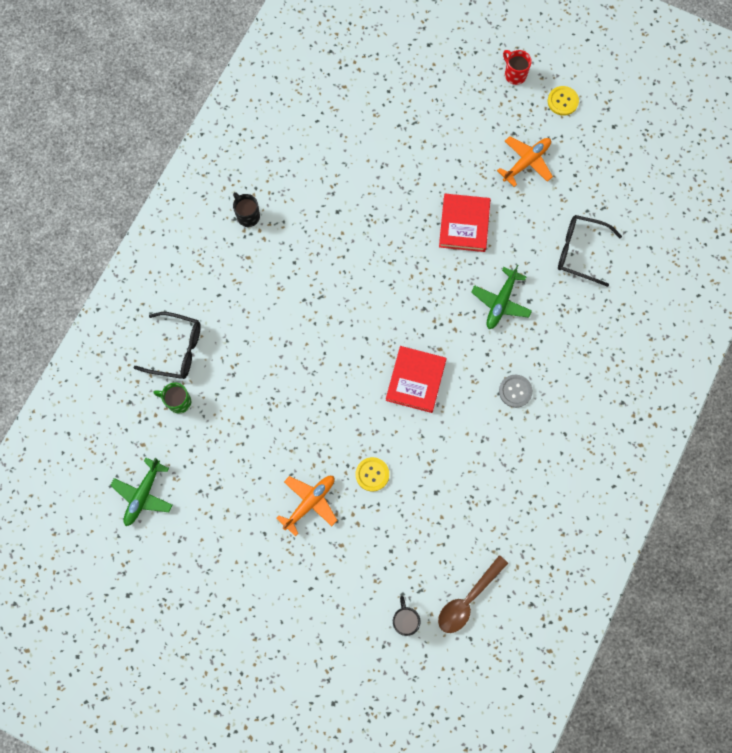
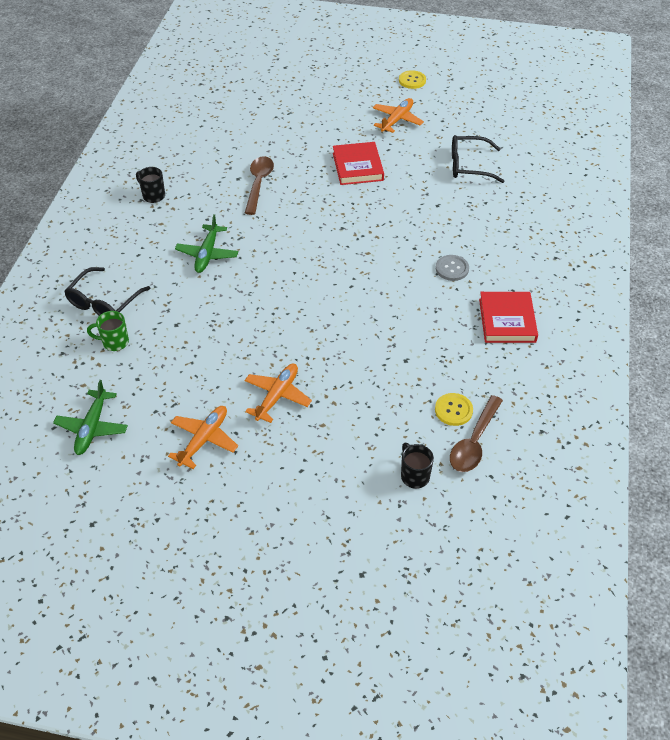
camera: 15 degrees left, 25 degrees down
black glasses [133,312,201,379] -> black glasses turned 120 degrees clockwise [64,267,151,316]
yellow button [356,457,389,491] -> yellow button moved to [435,393,473,426]
red book [386,346,447,413] -> red book moved to [479,292,538,343]
green plane [471,265,532,329] -> green plane moved to [175,214,238,273]
red mug [503,50,532,85] -> none
none -> orange plane [168,406,238,469]
none -> brown spoon [245,156,274,215]

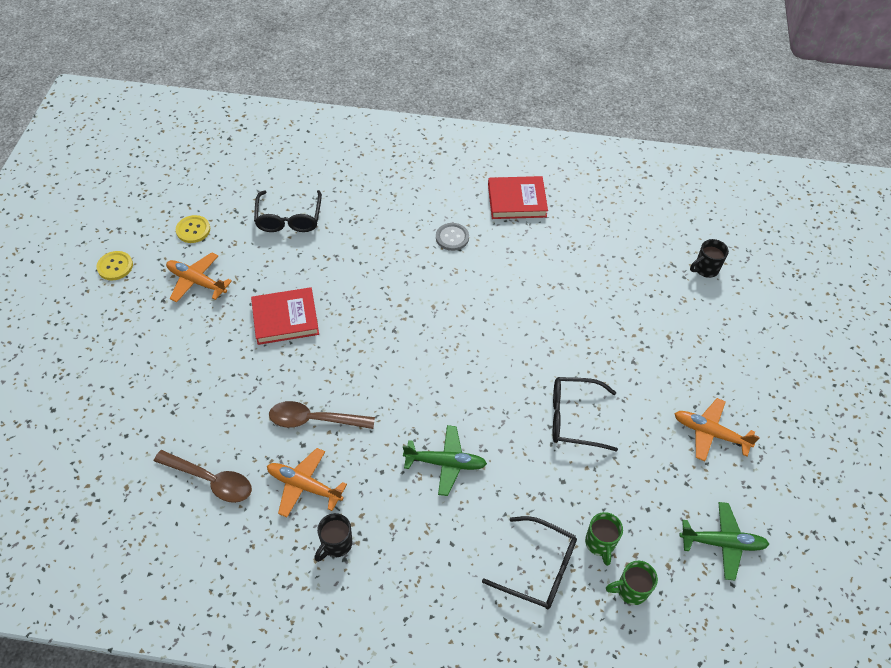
camera: 95 degrees left, 5 degrees up
orange plane [245,364,312,423] -> orange plane moved to [267,448,347,518]
yellow button [435,393,473,426] -> yellow button moved to [176,215,210,243]
brown spoon [450,395,503,472] -> brown spoon moved to [154,450,252,503]
none -> black glasses [553,377,618,452]
none -> green mug [606,561,658,605]

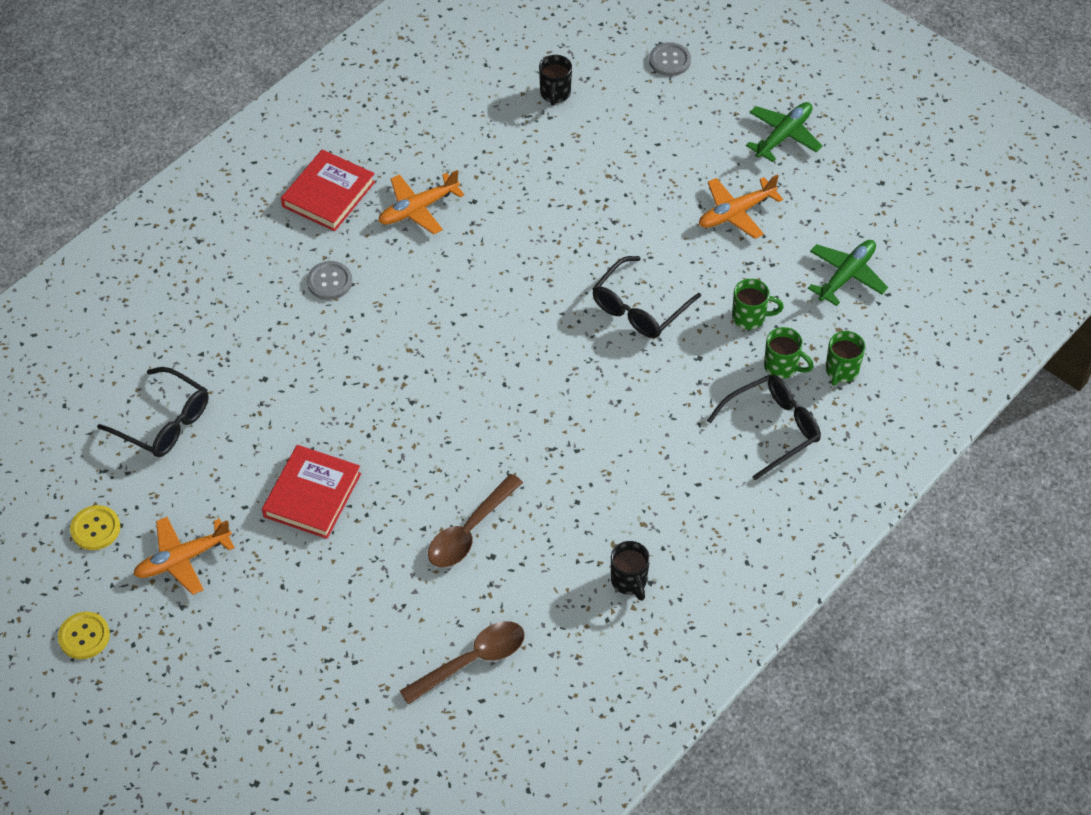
camera: 55 degrees left, 0 degrees up
orange plane [267,448,347,518] -> orange plane moved to [378,170,464,234]
green plane [403,425,487,496] -> green plane moved to [746,102,822,162]
none -> grey button [649,42,691,76]
none -> green mug [732,279,784,330]

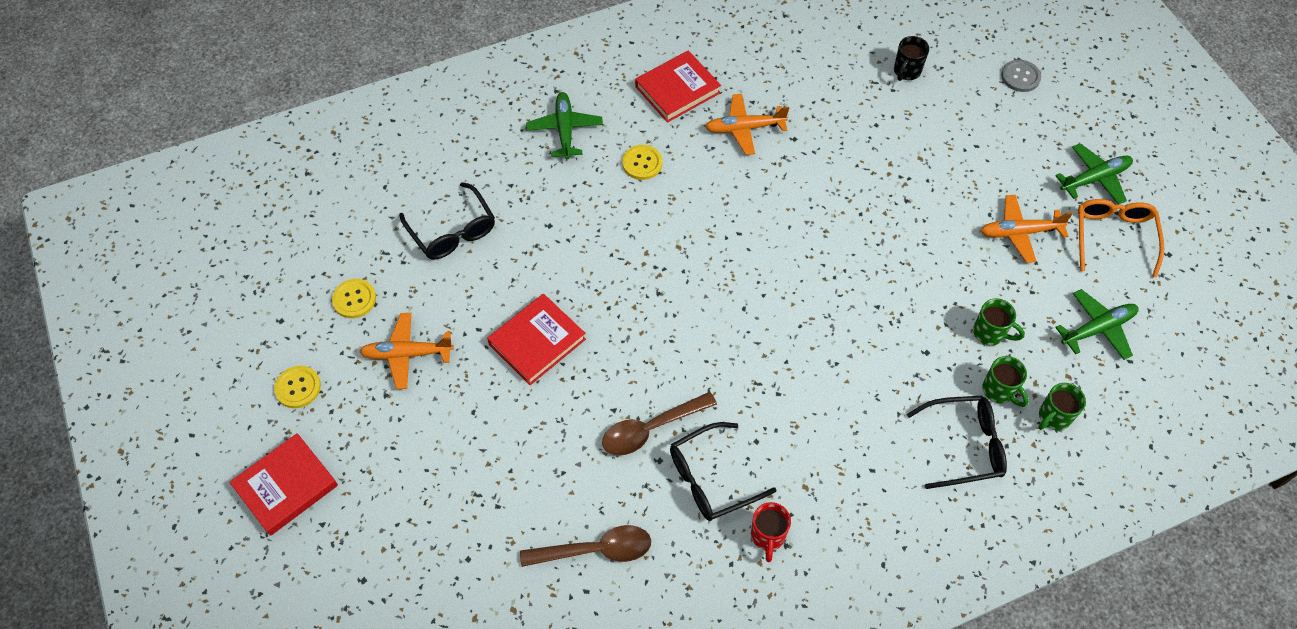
camera: 25 degrees right, 5 degrees up
grey button [307,261,352,300] -> yellow button [622,145,662,180]
black glasses [592,256,701,338] -> black glasses moved to [670,422,777,521]
black mug [611,541,650,601] -> red mug [751,502,791,562]
none -> red book [230,433,338,536]
none -> green plane [526,92,603,160]
none -> orange glasses [1078,199,1164,278]

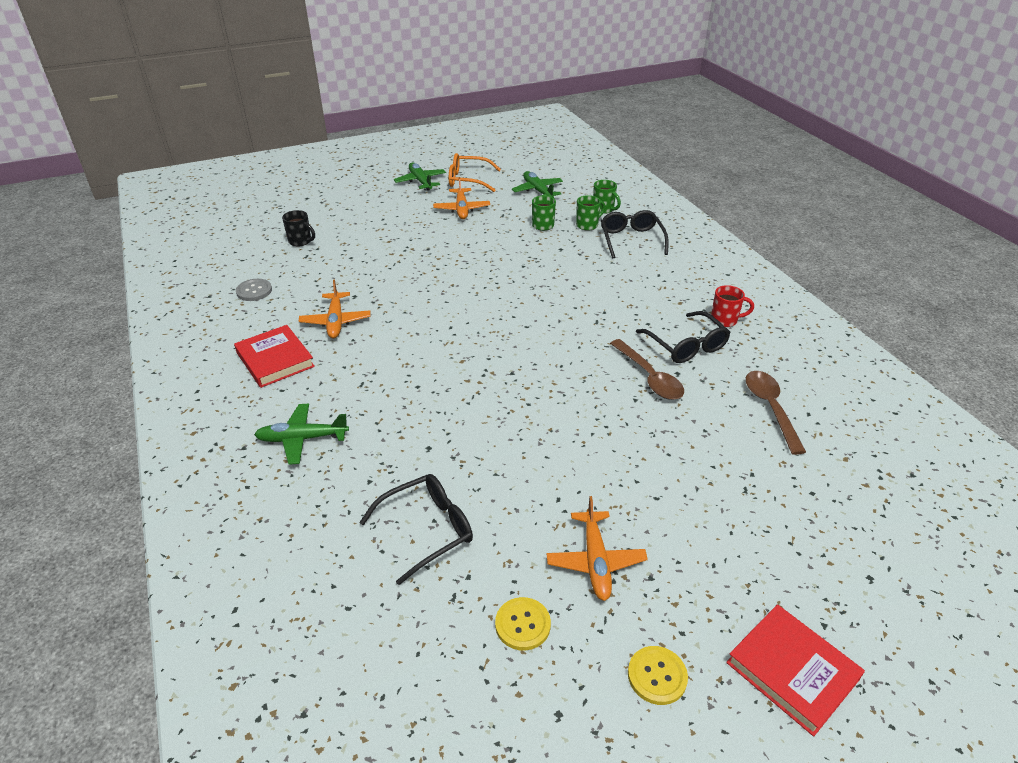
camera: 90 degrees left, 20 degrees down
red book [487,294,586,385] -> none
yellow button [622,145,662,180] -> none
grey button [1001,60,1041,92] -> grey button moved to [236,279,272,301]

